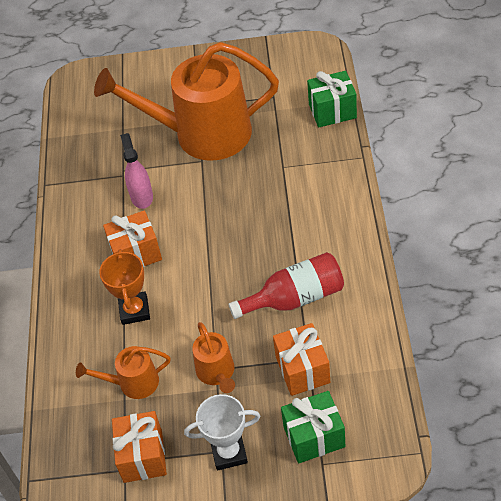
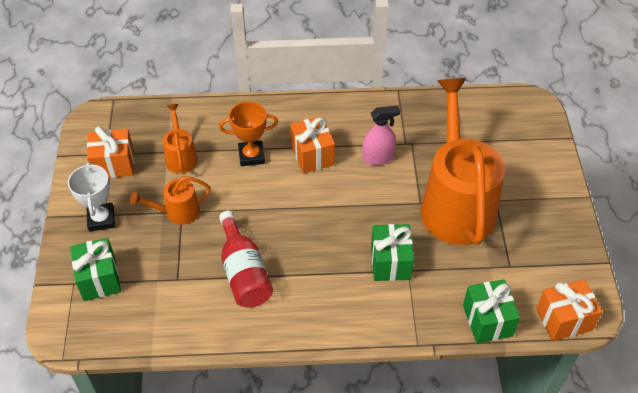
camera: 85 degrees right, 0 degrees up
orange gift [273,323,330,396] -> orange gift moved to [536,279,602,341]
none -> green gift [371,224,414,281]

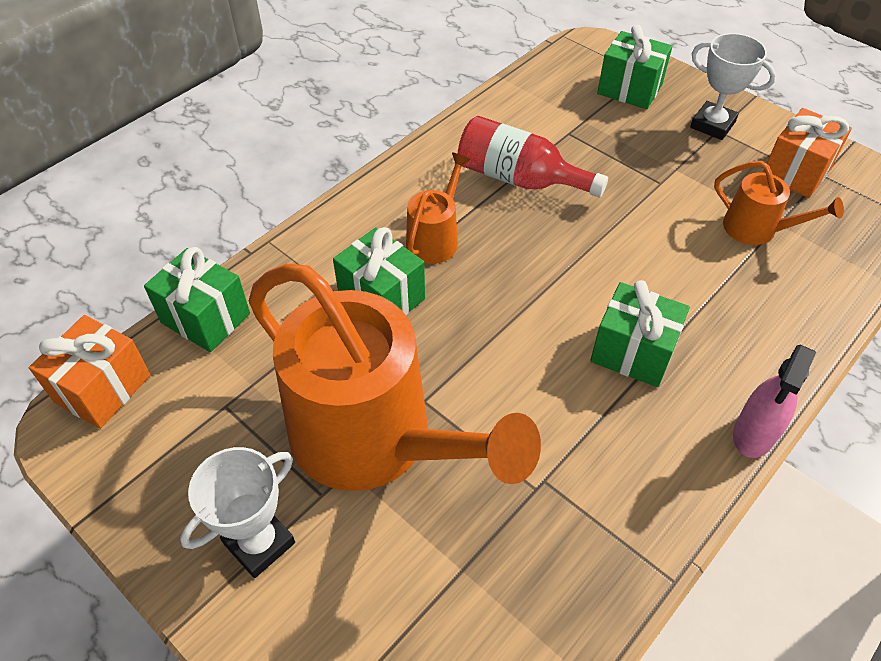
camera: 135 degrees right, 0 degrees up
orange watering can [130,176,211,225] -> orange watering can moved to [406,153,471,264]
orange trophy [219,101,278,166] -> none
orange gift [290,116,335,174] -> green gift [590,280,690,387]
pink spray bottle [362,106,400,165] -> pink spray bottle moved to [733,345,816,458]
none -> white trophy [180,447,295,578]

